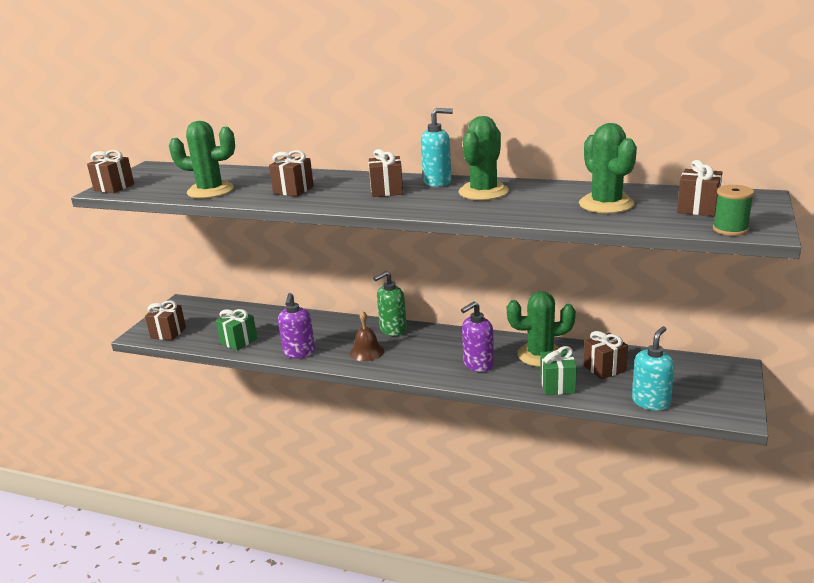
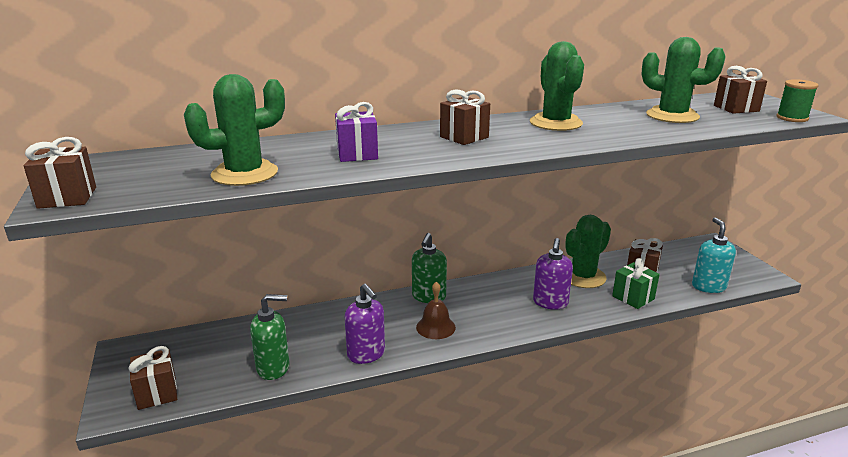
camera: 40 degrees left, 0 degrees up
green gift [216,309,257,351] -> green soap dispenser [250,294,290,380]
brown gift [269,150,314,196] -> purple gift [335,102,378,162]
turquoise soap dispenser [421,108,453,187] -> none

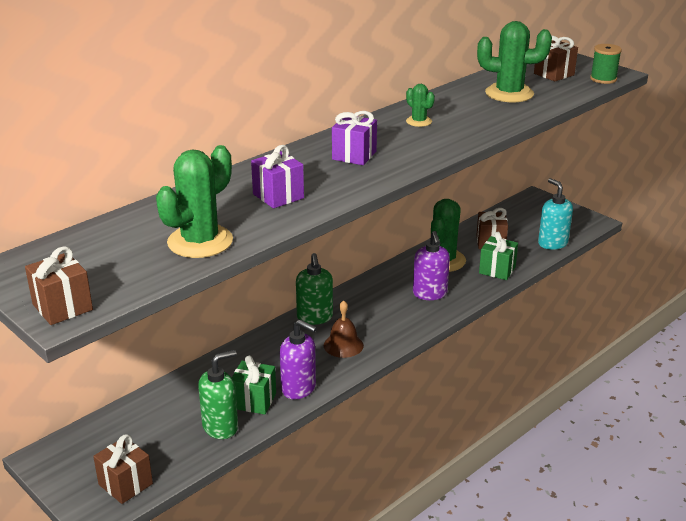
camera: 25 degrees left, 5 degrees up
brown gift [440,89,490,145] -> purple gift [332,111,377,165]
green cactus [530,41,584,131] -> green cactus [406,84,435,127], size x0.51
none -> green gift [232,356,276,415]

